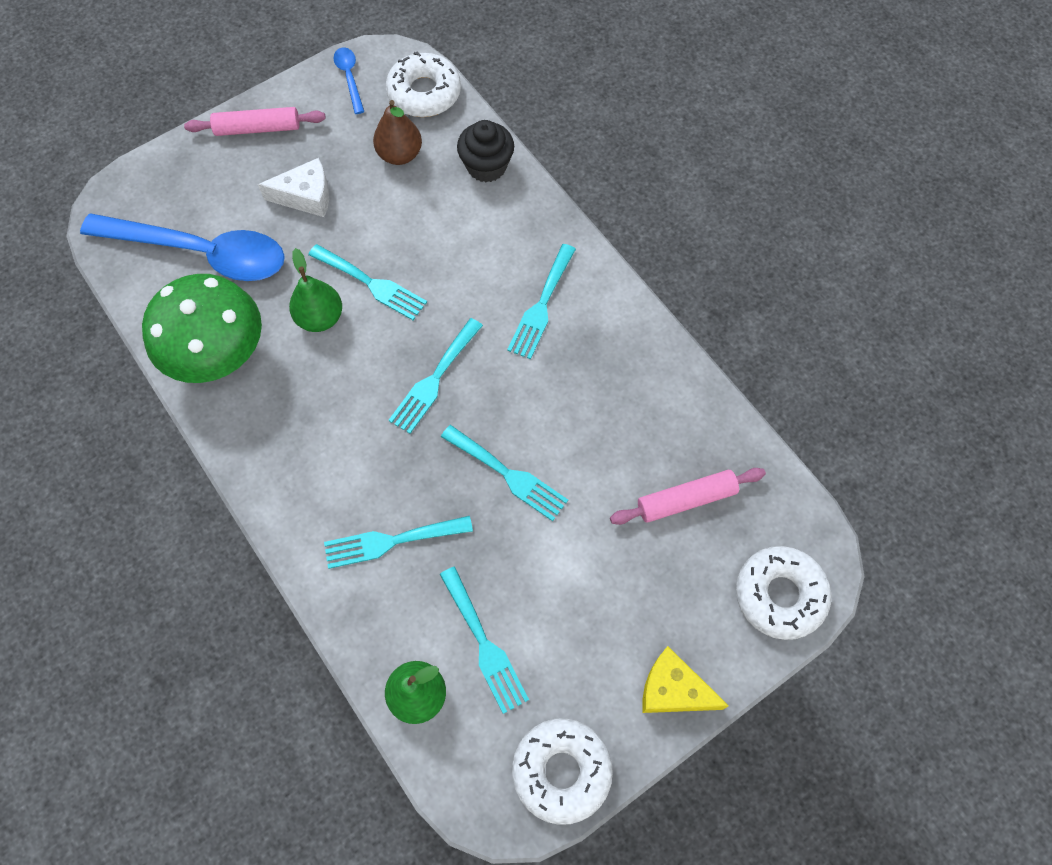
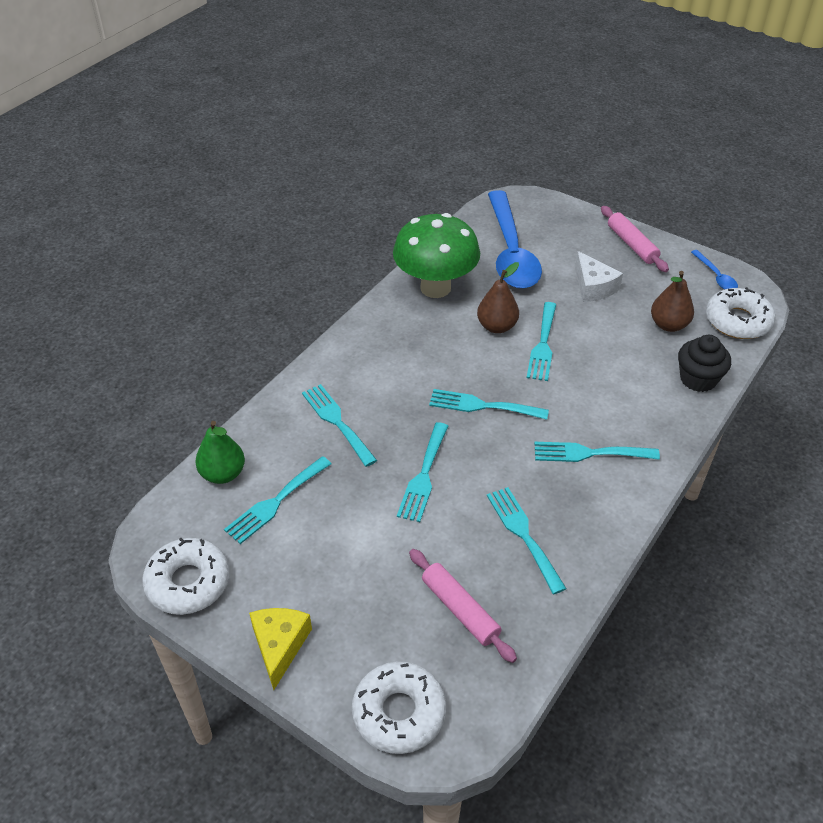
camera: 70 degrees right, 20 degrees down
green pear [289,248,342,332] -> brown pear [477,262,519,333]
blue spoon [334,47,364,114] -> blue spoon turned 105 degrees clockwise [691,250,738,289]
none -> turquoise fork [487,487,567,594]

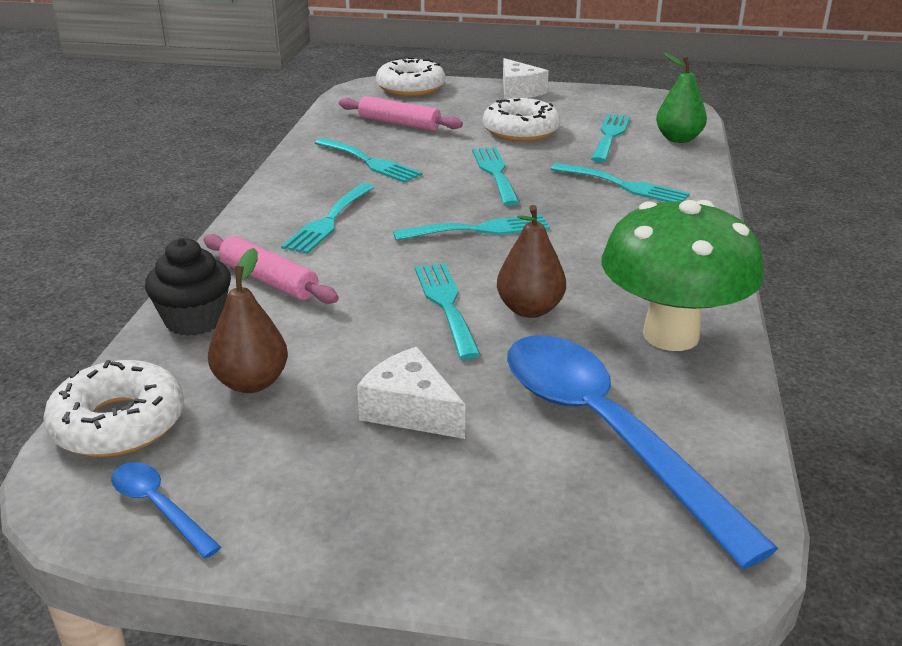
camera: 155 degrees right, 15 degrees down
white donut [142,538,229,615] -> white donut moved to [483,98,560,142]
yellow cheese [249,608,312,690] -> white cheese [503,58,549,99]
turquoise fork [534,442,660,462] -> turquoise fork turned 135 degrees clockwise [281,183,374,254]
pink rolling pin [601,206,669,272] -> pink rolling pin moved to [203,234,339,304]

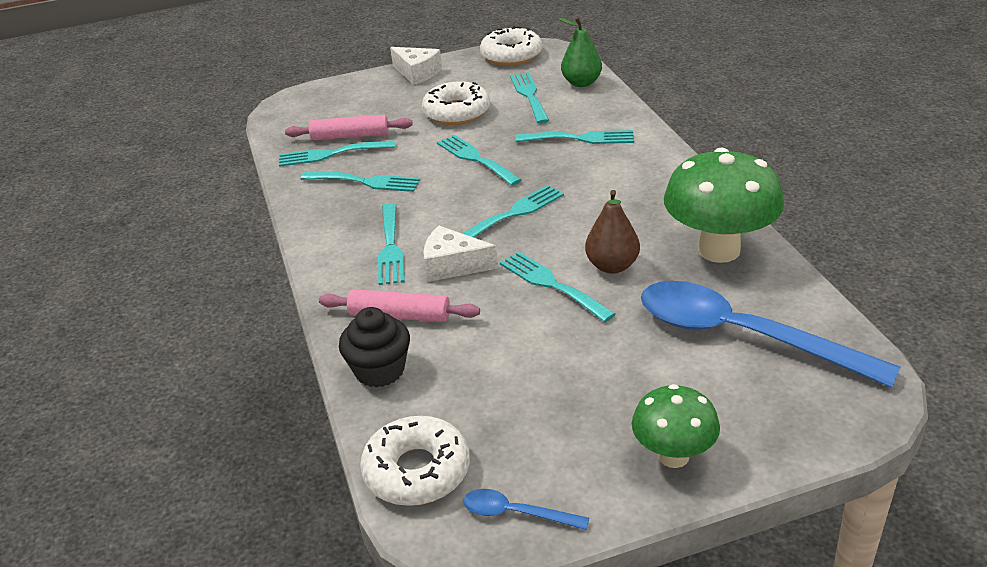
camera: 25 degrees left, 5 degrees up
brown pear [208,248,288,393] -> none
white cheese [357,347,465,439] -> white cheese moved to [424,226,498,282]
white donut [376,57,445,96] -> white donut moved to [480,26,542,66]
none -> turquoise fork [279,140,395,167]
none -> green mushroom [632,384,720,468]

